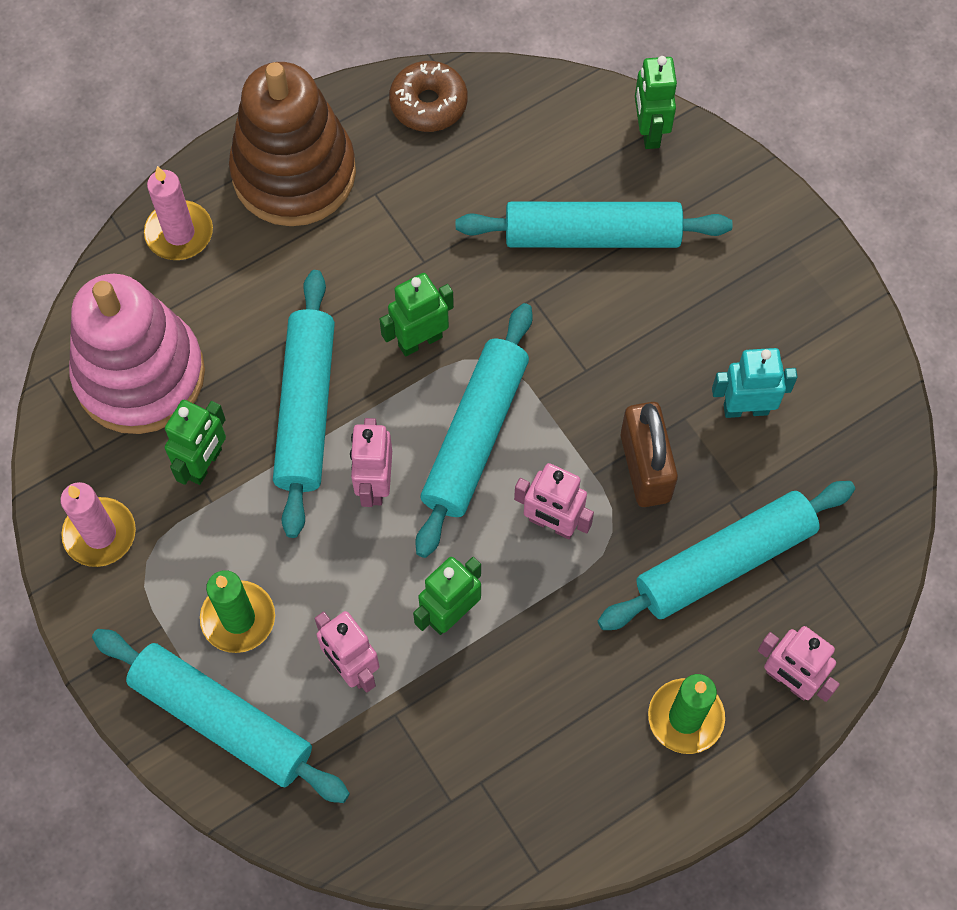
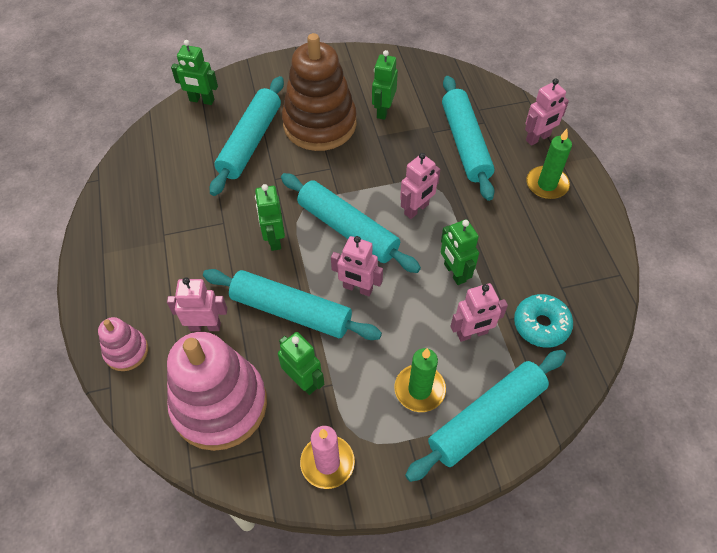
camera: 70 degrees left, 10 degrees down
pink candle [144,166,213,260] -> pink stacking toy [98,317,148,371]
brown stacking toy [229,62,356,226] -> brown stacking toy moved to [282,33,357,151]
brown donut [389,61,468,132] -> none
brown padlock [621,402,678,507] -> none
turquoise robot [712,348,797,418] -> green robot [372,50,398,120]
none -> pink robot [167,277,227,331]
none -> turquoise donut [514,294,573,348]

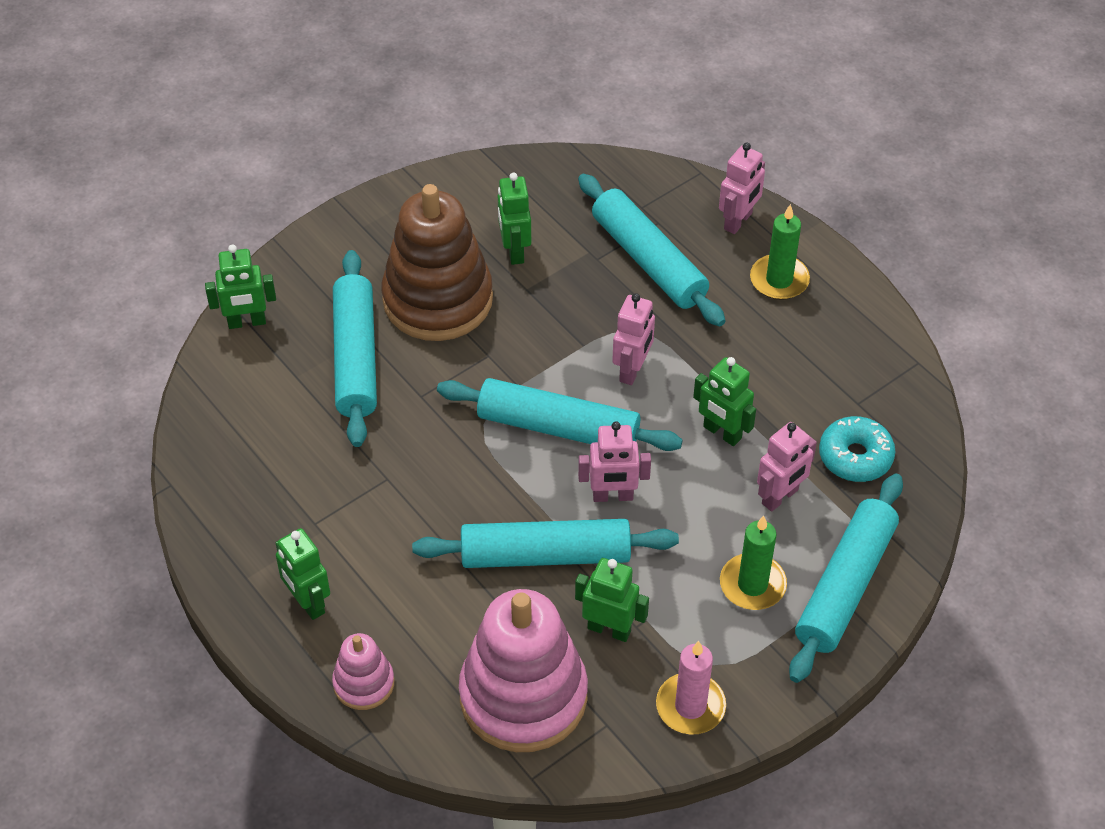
camera: 25 degrees left, 5 degrees down
pink robot [167,277,227,331] -> none
green robot [255,184,285,251] -> green robot moved to [276,528,330,620]

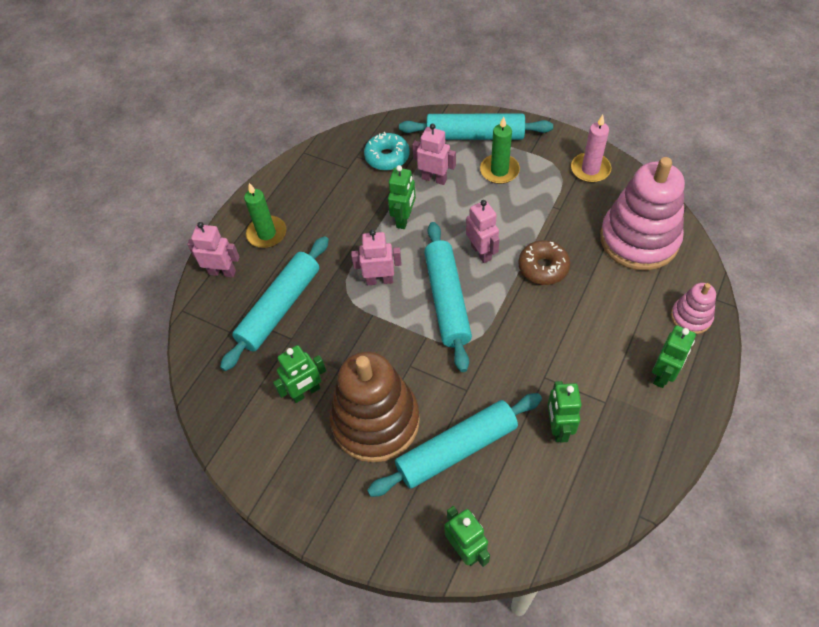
camera: 110 degrees left, 5 degrees up
turquoise rolling pin [412,519,679,568] -> brown donut [518,240,570,285]
green robot [575,558,649,642] -> green robot moved to [548,381,582,443]

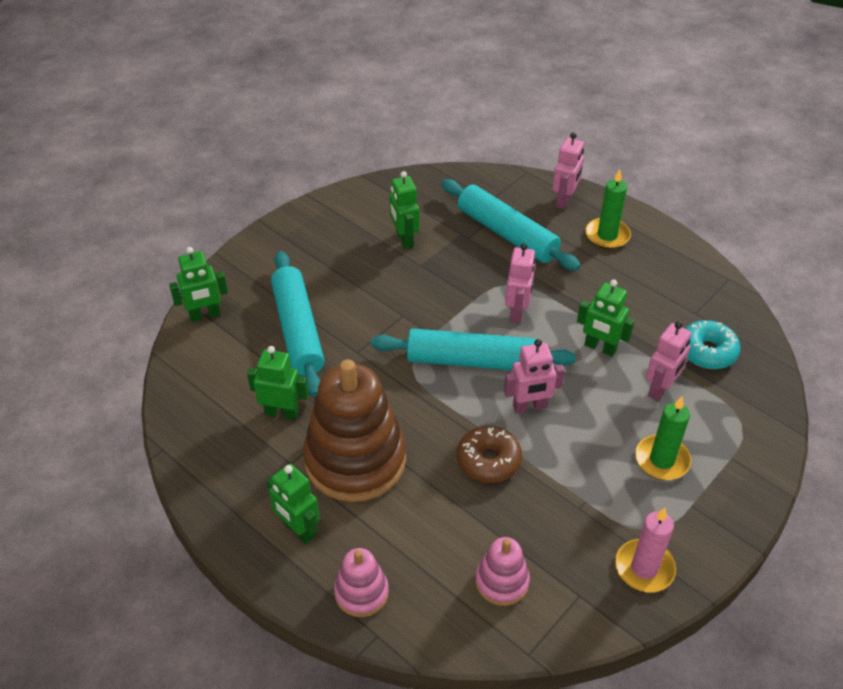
camera: 100 degrees right, 10 degrees down
brown stacking toy [329,351,420,463] -> brown stacking toy moved to [303,359,406,502]
turquoise rolling pin [399,113,553,140] -> none
pink stacking toy [600,157,685,271] -> pink stacking toy [475,537,530,606], size x0.48

